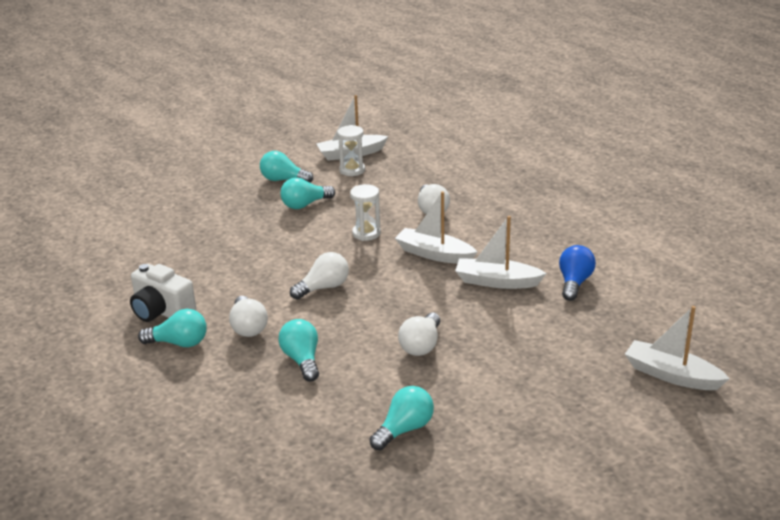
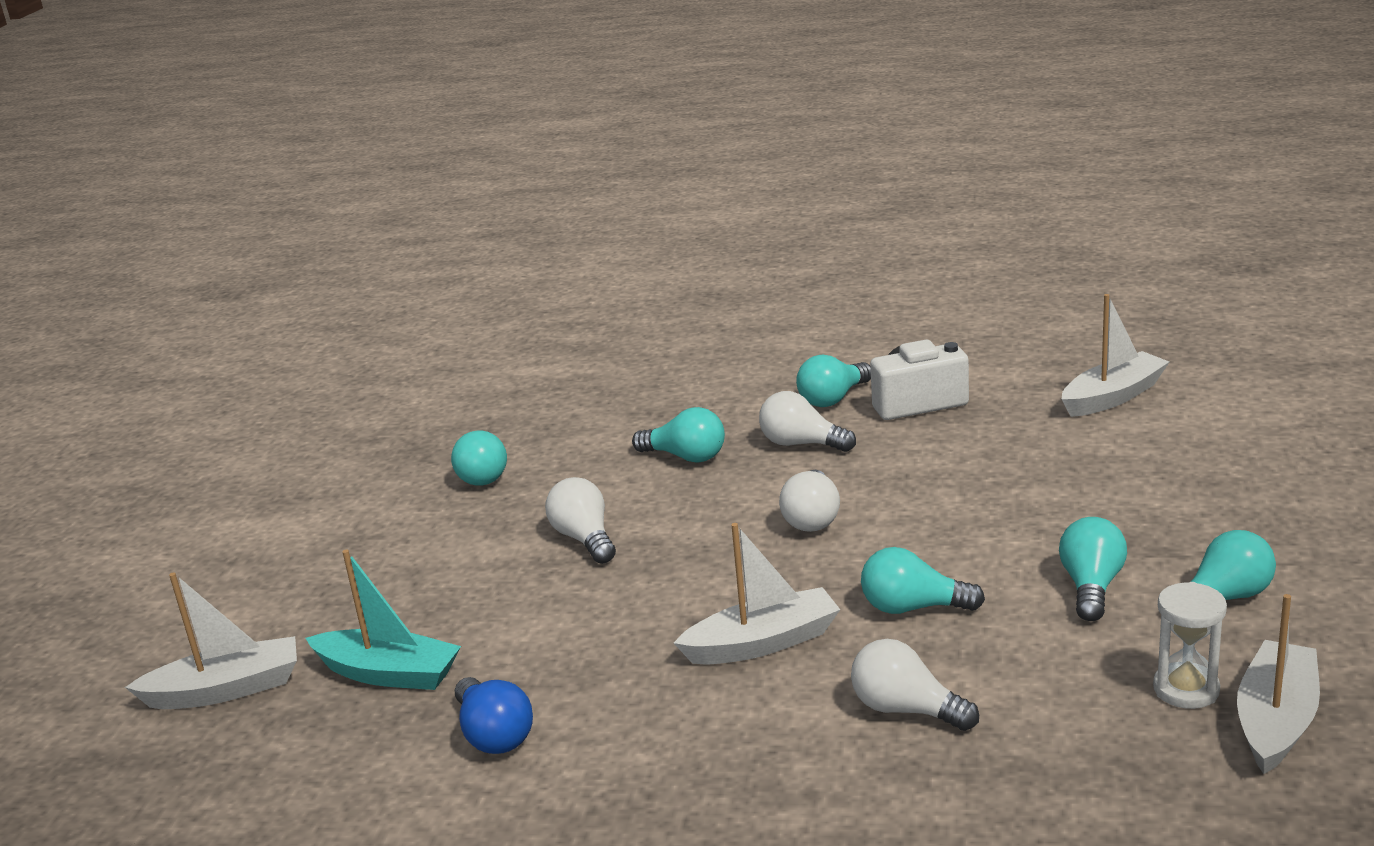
camera: 135 degrees right, 5 degrees down
white hourglass [350,184,381,241] -> turquoise light bulb [861,547,985,614]
white boat [455,216,547,289] -> white boat moved to [1062,294,1169,417]
none -> turquoise boat [306,549,461,690]

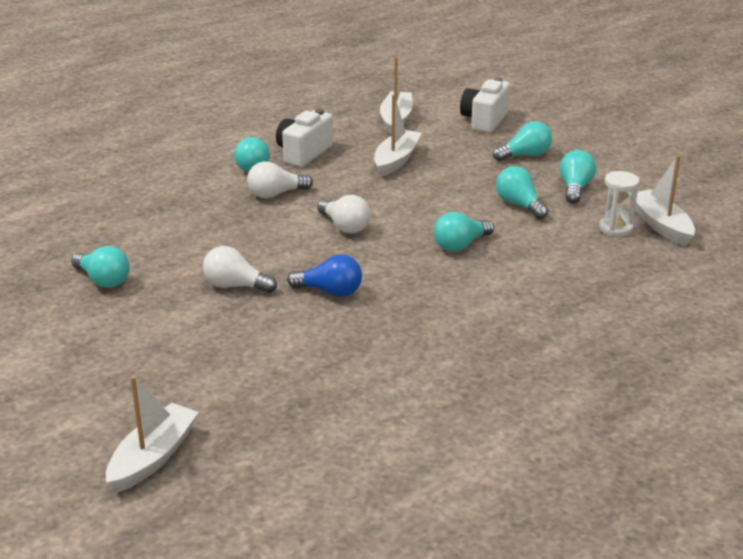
camera: 50 degrees left, 5 degrees up
turquoise boat [306,549,461,690] -> none
blue light bulb [455,677,533,754] -> blue light bulb moved to [287,255,362,297]
turquoise light bulb [632,407,725,463] -> turquoise light bulb moved to [493,121,552,161]
white boat [674,523,840,665] -> white boat moved to [374,94,422,177]
white light bulb [851,639,979,731] -> none
none -> white camera [460,77,510,133]

